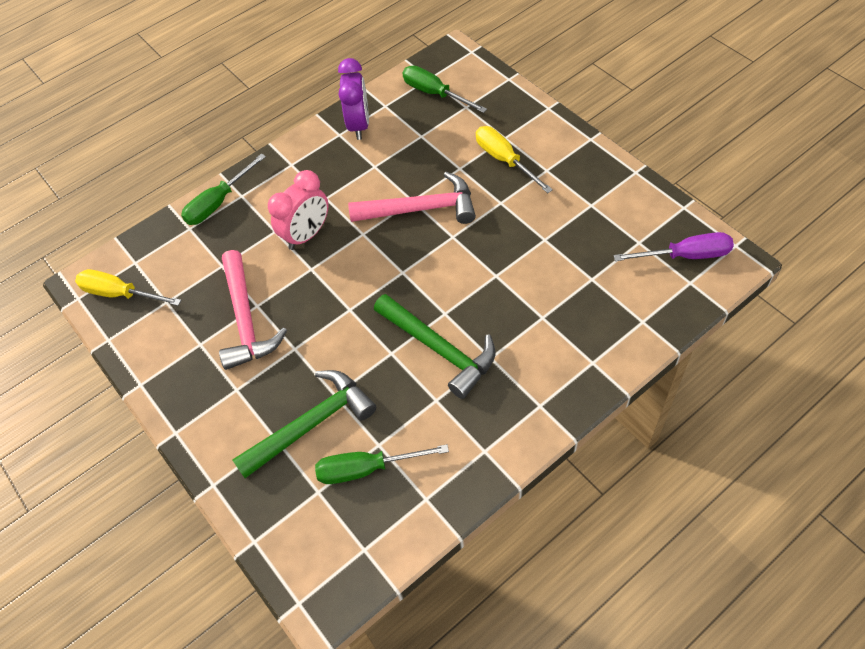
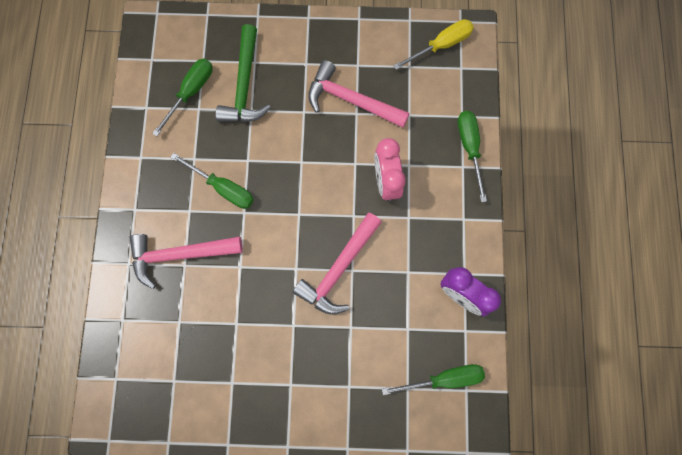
camera: 125 degrees right, 20 degrees up
green hammer [374,294,495,399] -> green screwdriver [170,153,254,209]
yellow screwdriver [476,126,553,193] -> none
purple screwdriver [613,232,734,261] -> none
none -> pink hammer [129,234,243,289]

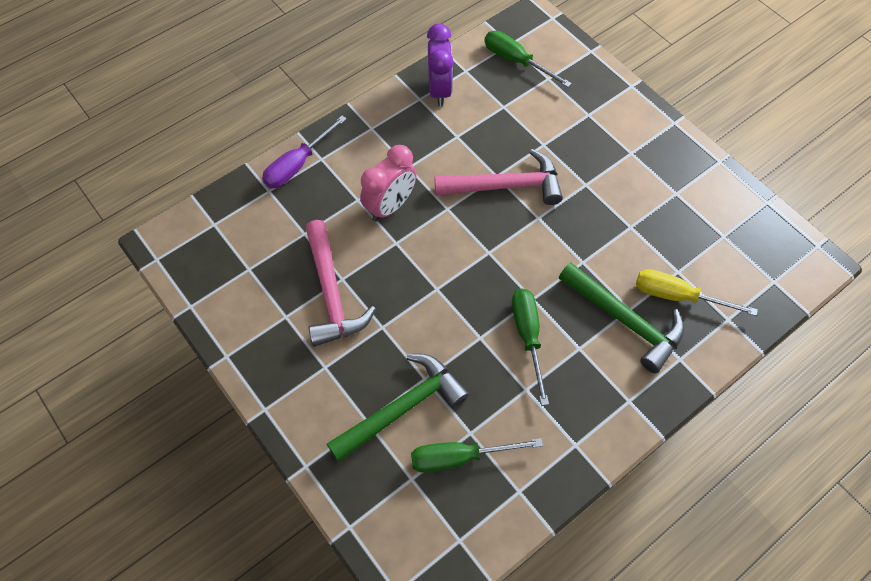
camera: 130 degrees left, 15 degrees down
pink hammer [129,234,243,289] -> green hammer [559,263,684,373]
yellow screwdriver [393,19,474,70] -> yellow screwdriver moved to [636,269,758,316]
green screwdriver [458,111,487,202] -> purple screwdriver [262,116,347,188]

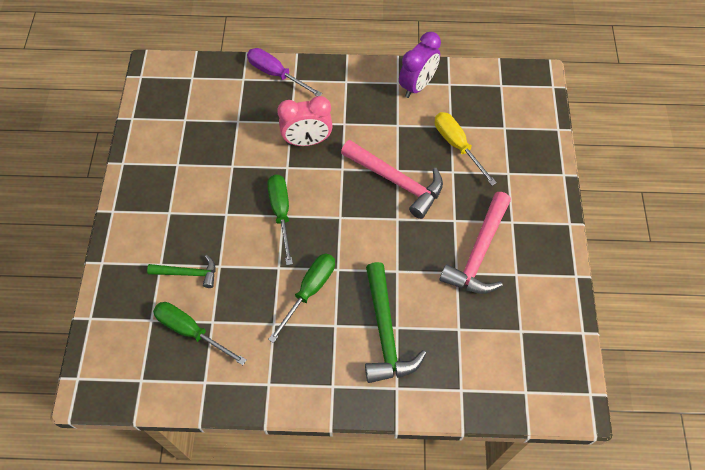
camera: 40 degrees right, 0 degrees up
purple screwdriver [262,116,347,188] -> purple screwdriver turned 45 degrees clockwise [247,48,322,96]
pink hammer [306,220,376,346] -> pink hammer moved to [440,192,511,294]
green hammer [327,354,469,462] -> green hammer [147,255,215,288], size x0.58
green screwdriver [485,31,572,87] -> green screwdriver moved to [267,174,293,265]
yellow screwdriver [636,269,758,316] -> yellow screwdriver moved to [435,112,497,186]

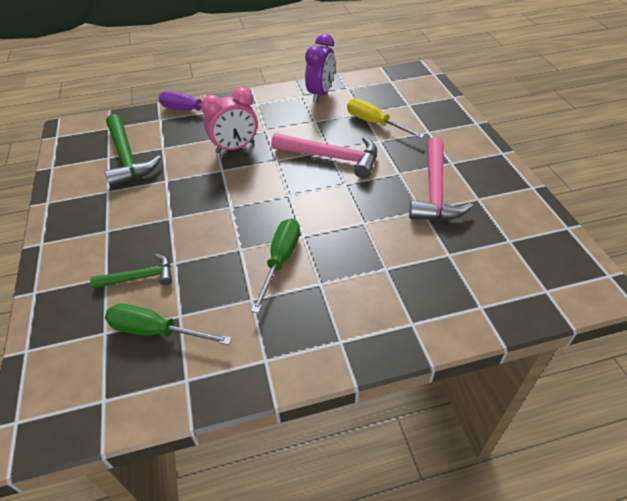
camera: 15 degrees left, 15 degrees down
green screwdriver [267,174,293,265] -> none
green hammer [365,262,427,383] -> green hammer moved to [105,114,161,187]

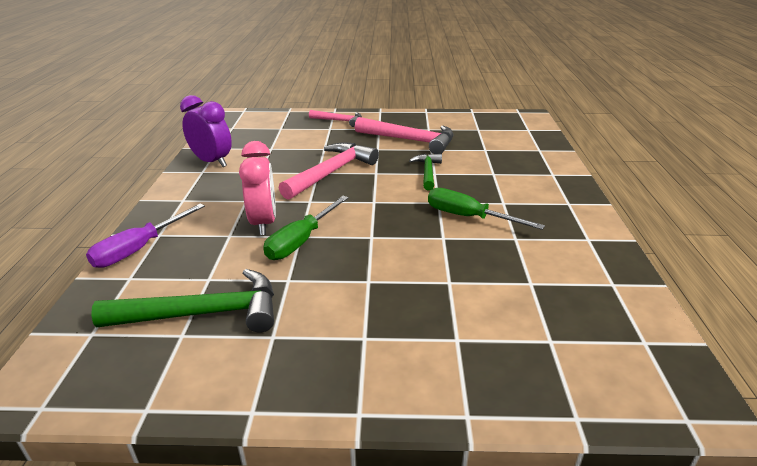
camera: 75 degrees left, 15 degrees down
green hammer [90,254,172,289] -> green hammer moved to [409,154,442,190]
green screwdriver [105,304,232,345] -> green screwdriver moved to [263,196,349,260]
yellow screwdriver [347,98,425,138] -> none
none -> pink hammer [309,110,362,127]

